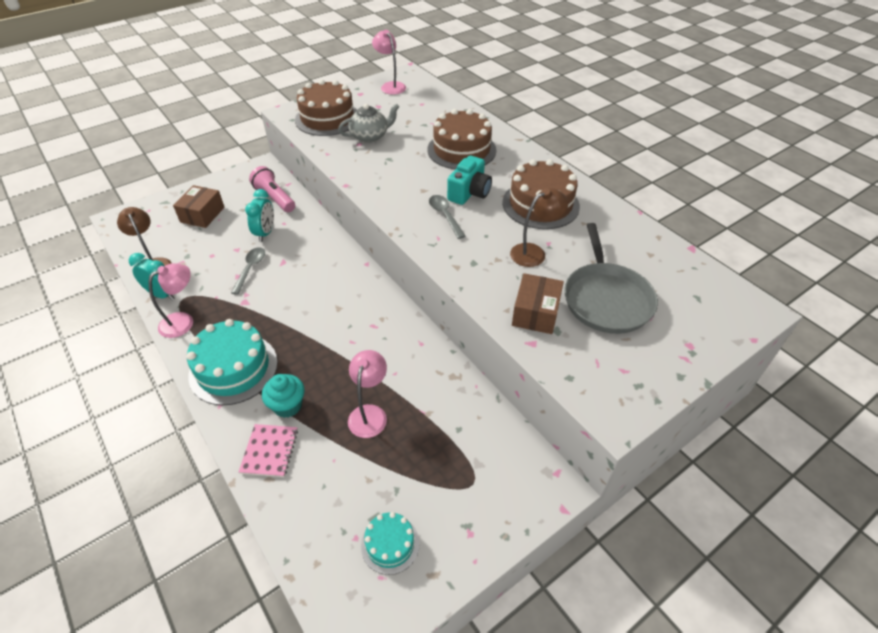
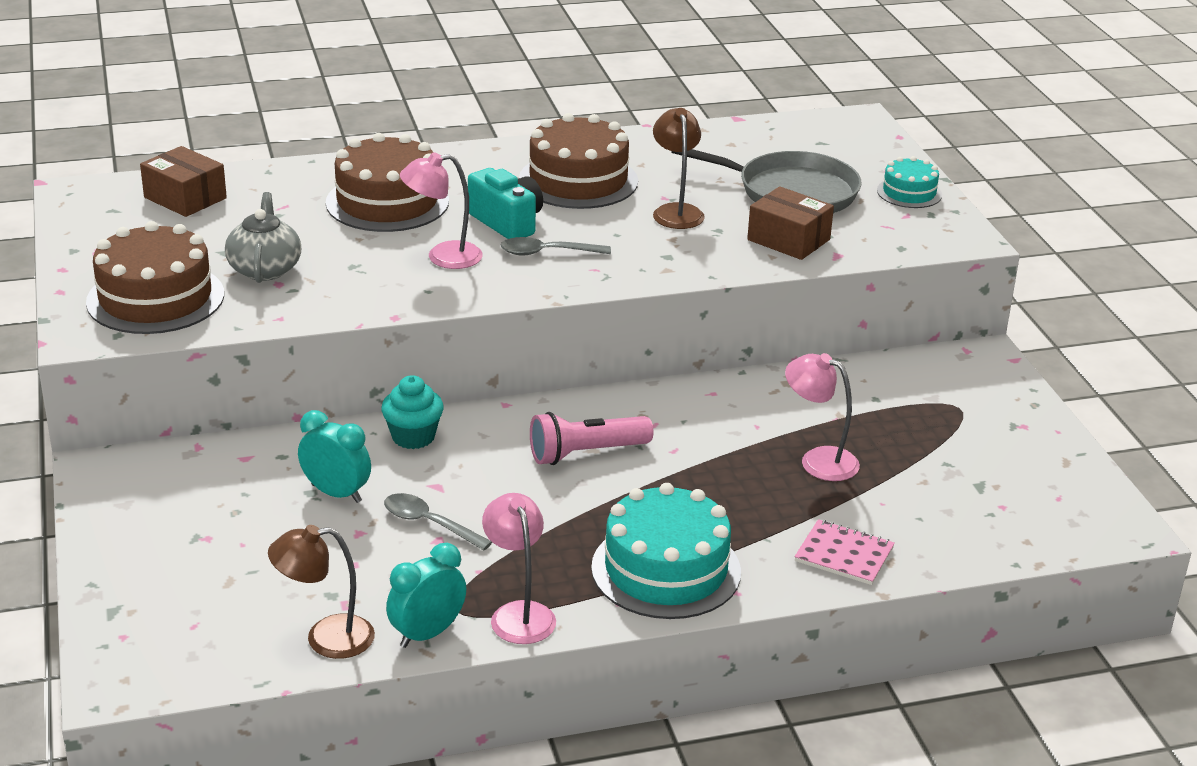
camera: 70 degrees left, 15 degrees down
brown box [173,185,224,228] -> brown box moved to [140,146,227,217]
pink flashlight [249,166,295,212] -> pink flashlight moved to [530,412,653,465]
turquoise cupcake [262,374,305,418] -> turquoise cupcake moved to [381,375,444,449]
turquoise cake [361,512,420,575] -> turquoise cake moved to [877,156,942,208]
pink lamp [372,30,406,95] -> pink lamp moved to [400,152,483,269]

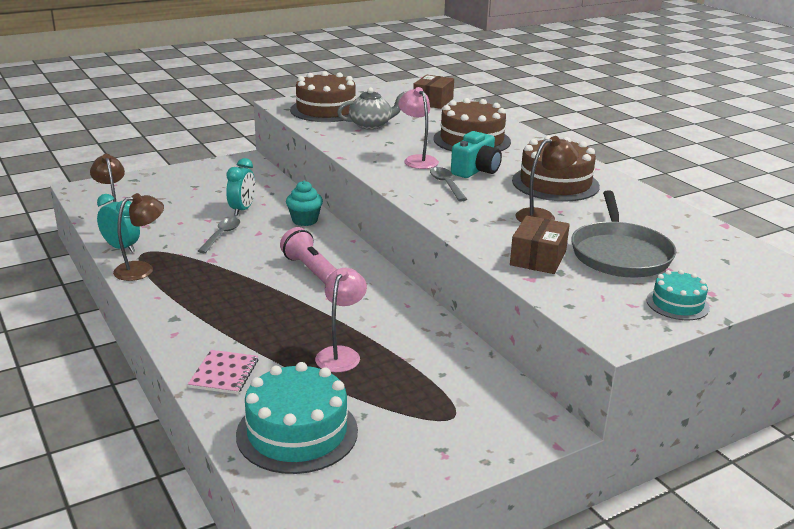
camera: 75 degrees right, 5 degrees down
pink lamp [482,493,556,644] -> brown lamp [113,193,164,281]
turquoise cake [591,483,741,619] -> turquoise cake moved to [236,362,358,474]

